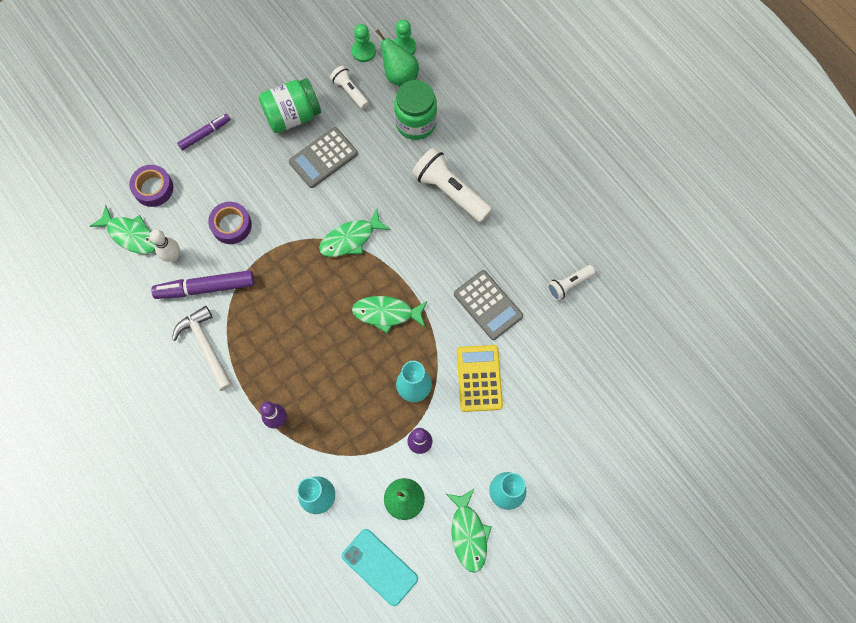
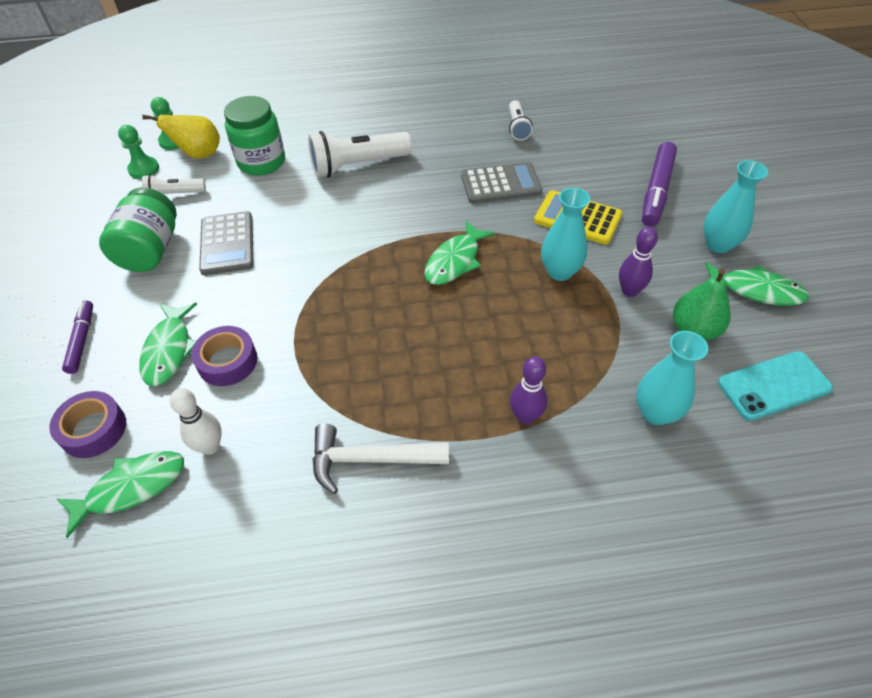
camera: 60 degrees left, 20 degrees down
purple marker [151,270,255,299] -> purple marker moved to [642,142,677,227]
green fish [319,209,390,257] -> green fish moved to [139,303,197,386]
green pear [376,29,419,86] -> yellow pear [142,115,220,159]

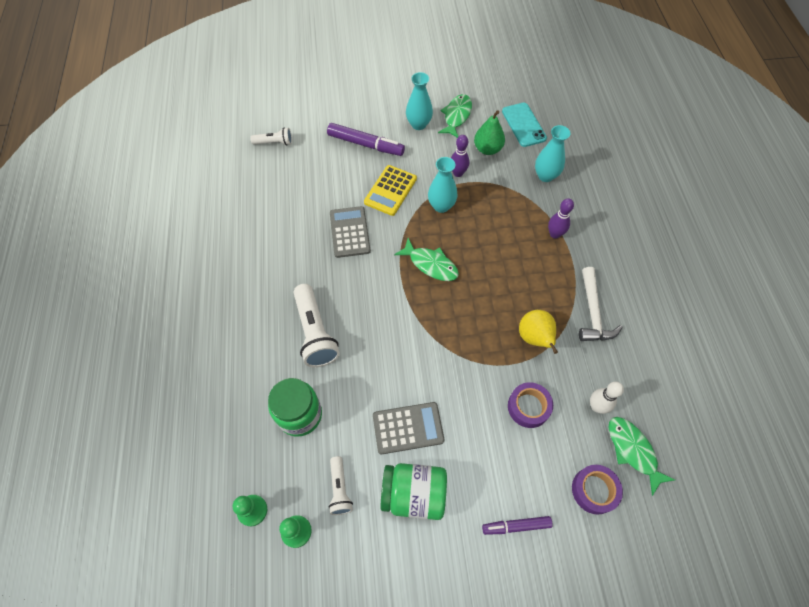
camera: 90 degrees left, 10 degrees up
green fish [139,303,197,386] -> none
yellow pear [142,115,220,159] -> yellow pear moved to [519,310,558,354]
white flashlight [509,100,533,141] -> white flashlight moved to [250,127,292,146]

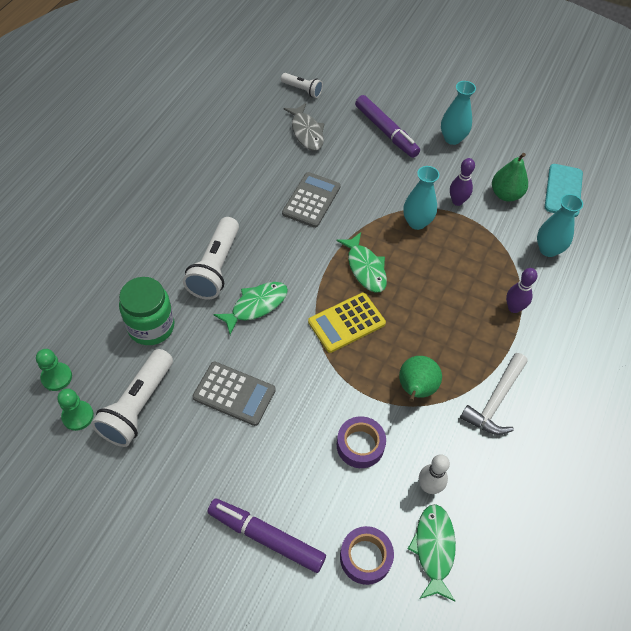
camera: 30 degrees right, 5 degrees down
white flashlight [329,456,353,515] -> white flashlight [91,349,173,447], size x1.79
yellow calculator [364,165,417,216] -> yellow calculator moved to [308,293,386,353]
green jar [381,463,447,520] -> none
green fish [438,94,472,138] -> green fish moved to [213,282,288,335]
purple marker [482,516,553,535] -> purple marker [207,498,326,573], size x1.64
yellow pear [519,310,558,354] -> green pear [399,356,442,402]
none -> grey fish [283,103,325,151]

